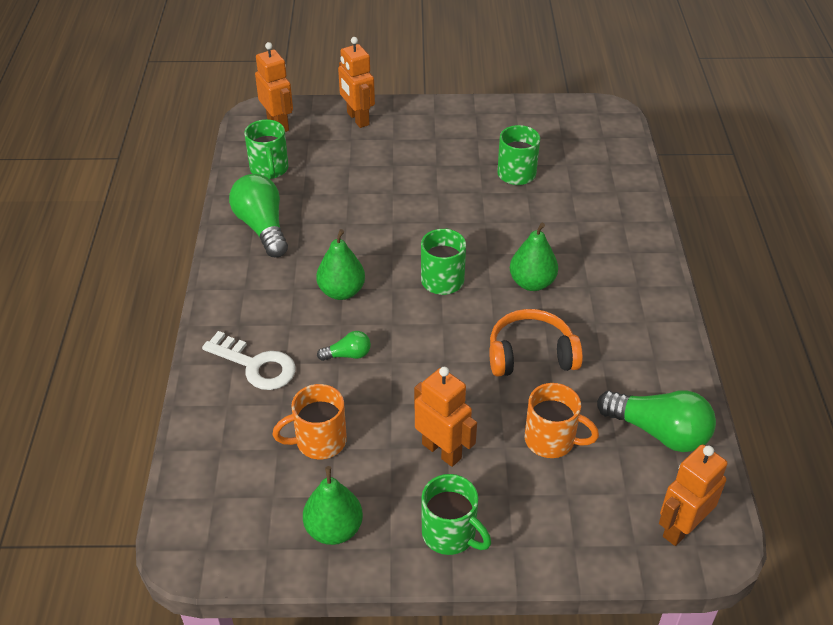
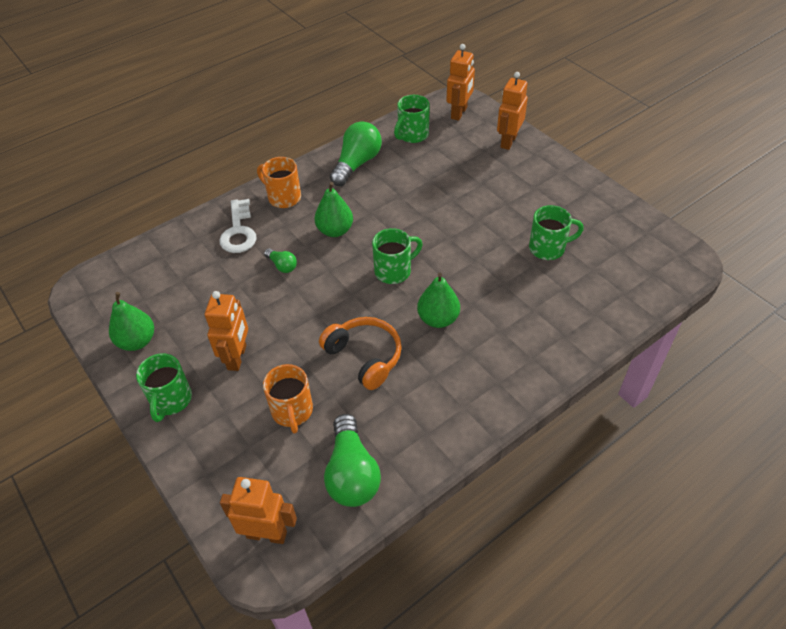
camera: 55 degrees right, 5 degrees up
orange mug [272,384,347,459] -> orange mug moved to [257,157,301,208]

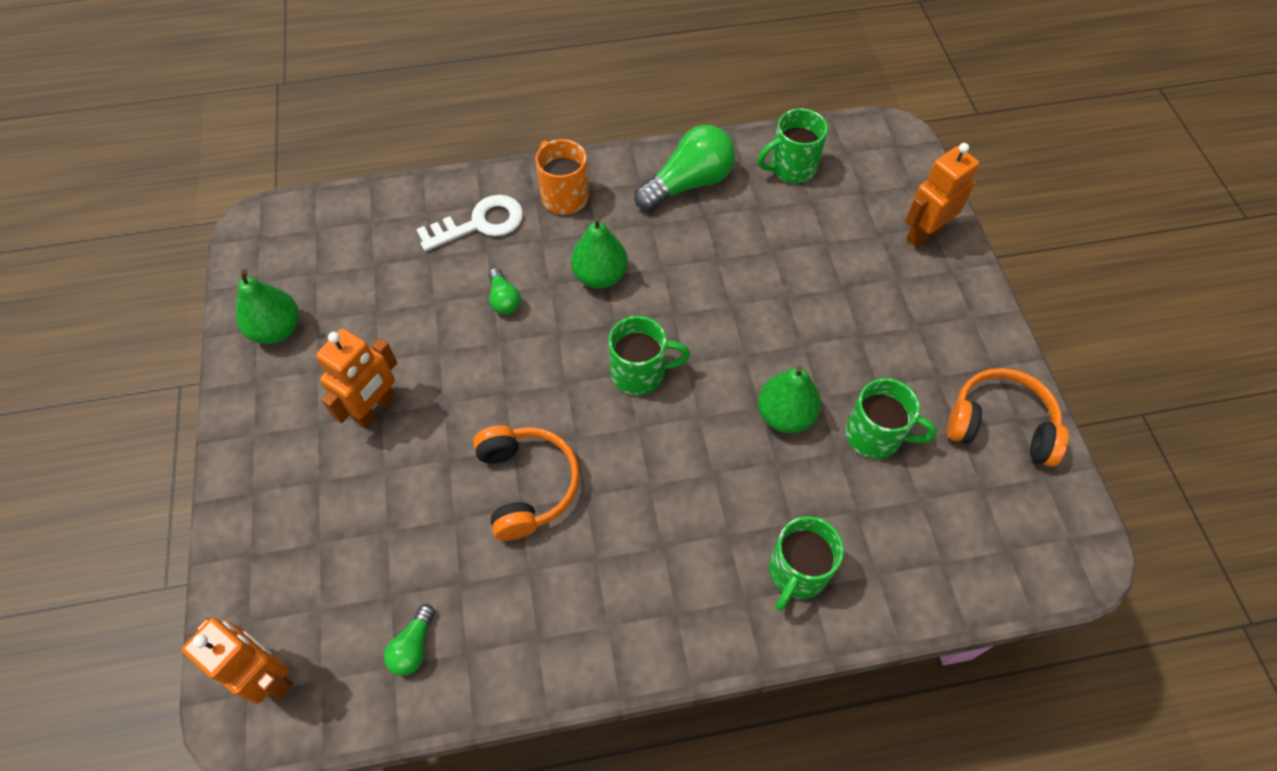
camera: 25 degrees right, 10 degrees up
green mug [136,353,192,422] -> green mug moved to [769,516,844,611]
white key [219,199,257,253] -> white key turned 135 degrees counterclockwise [416,195,523,251]
orange mug [263,364,313,434] -> none
green light bulb [324,414,381,507] -> green light bulb [384,604,435,676], size x0.50
green pear [417,273,460,328] -> green pear moved to [758,365,821,433]
orange robot [446,44,475,121] -> none
none -> orange headphones [947,368,1069,467]

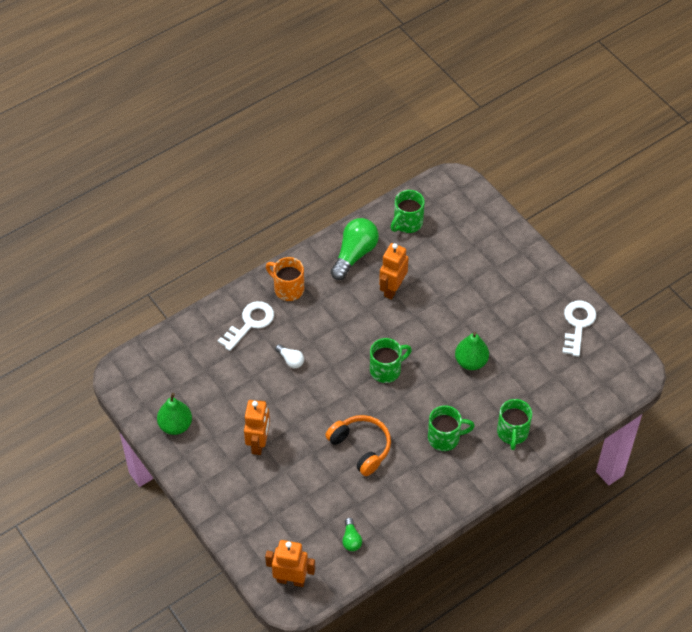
camera: 25 degrees left, 5 degrees down
green light bulb [489,268,521,315] -> white light bulb [275,344,304,368]
green pear [571,216,628,289] -> none
green mug [845,378,937,459] -> green mug moved to [428,405,475,451]
orange robot [905,143,980,248] -> orange robot moved to [379,243,408,300]
orange headphones [947,368,1069,467] -> white key [562,301,596,357]

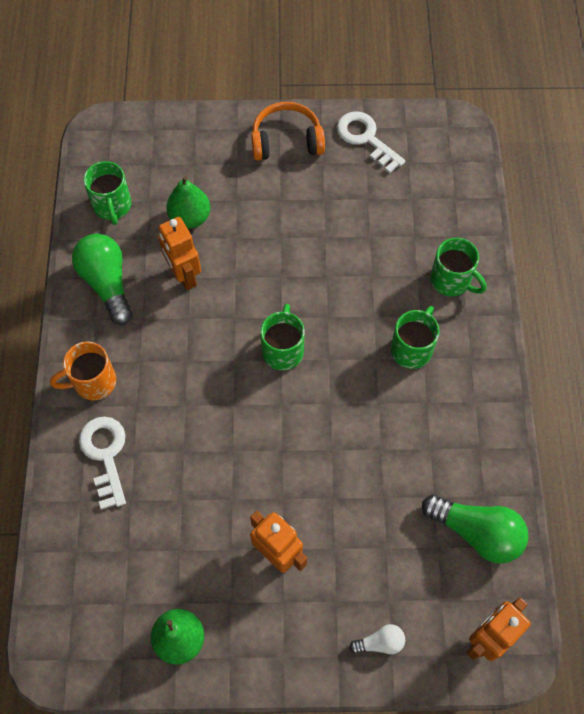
camera: 55 degrees left, 10 degrees up
white light bulb [275,344,304,368] -> white light bulb moved to [349,624,405,654]
orange headphones [325,415,391,476] -> orange headphones moved to [251,102,325,161]
green light bulb [342,518,362,551] -> green light bulb [422,494,528,564], size x2.02
green pear [455,332,489,370] -> green pear moved to [167,176,210,229]

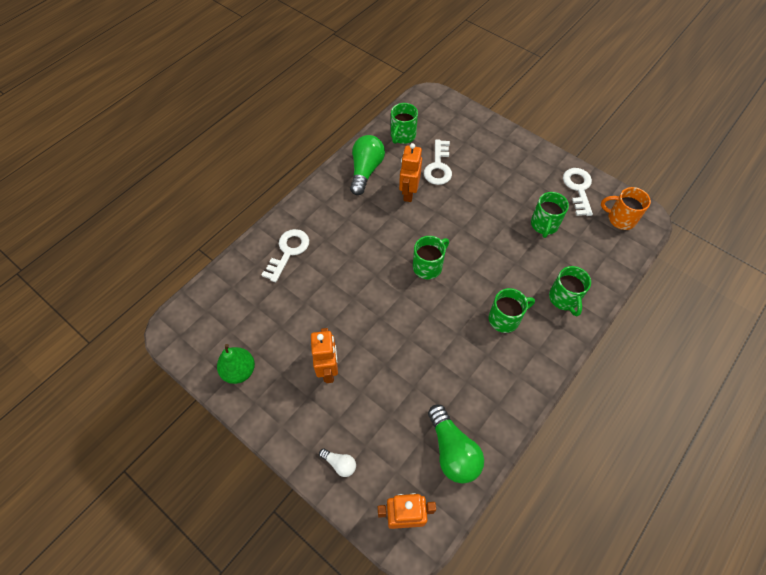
camera: 40 degrees right, 5 degrees down
orange mug [50,342,116,400] -> orange mug moved to [601,187,651,230]
green pear [167,176,210,229] -> white key [424,140,452,185]
orange headphones [251,102,325,161] -> none
none -> green mug [531,192,569,238]

